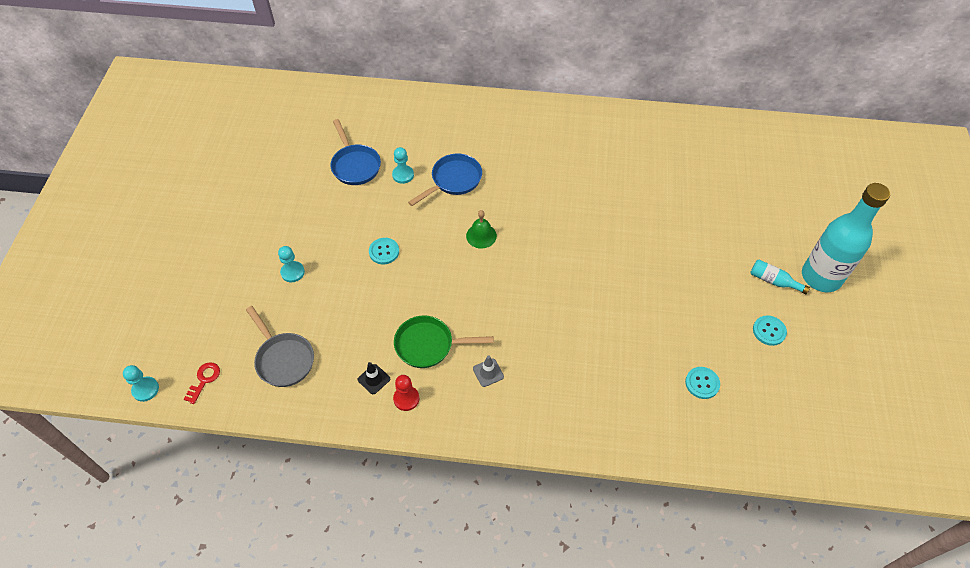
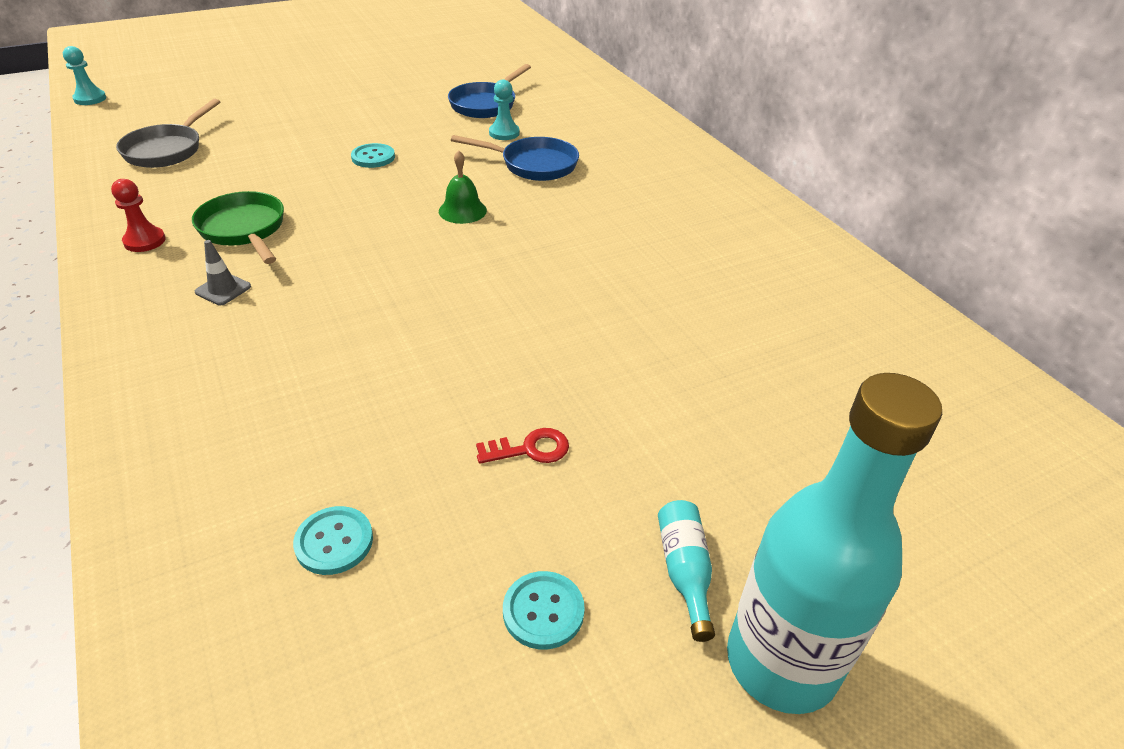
camera: 55 degrees right, 15 degrees down
red key [184,362,220,404] -> red key moved to [476,428,569,464]
turquoise pawn [278,246,305,282] -> none
black traffic cone [358,362,390,394] -> none

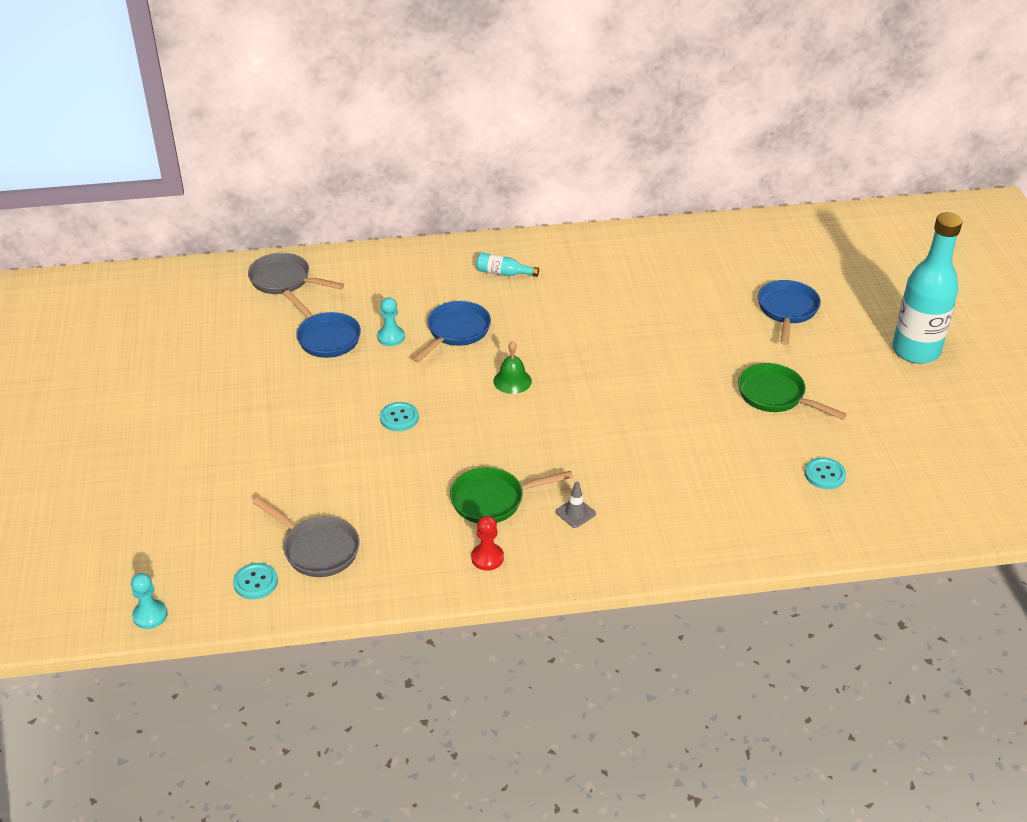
camera: 70 degrees left, 0 degrees up
red key [476,428,569,464] -> green pan [738,363,847,420]
turquoise button [503,571,585,650] -> turquoise button moved to [233,563,278,599]
turquoise bottle [658,500,715,642] -> turquoise bottle moved to [476,252,539,277]
none -> grey pan [248,253,344,294]
none -> blue pan [758,280,821,345]

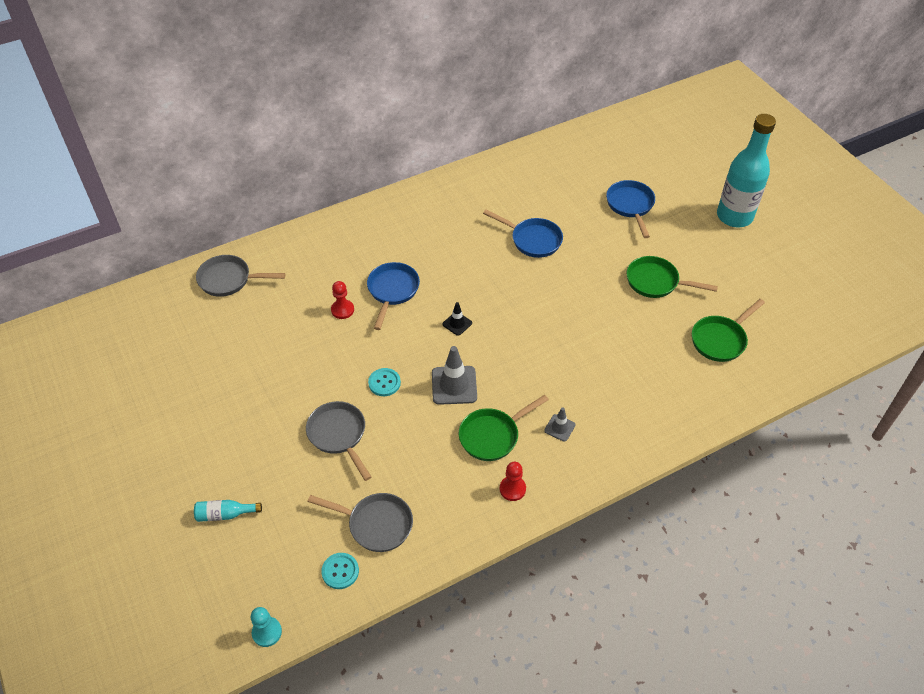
camera: 20 degrees left, 10 degrees up
blue pan [283,290,361,358] -> blue pan moved to [483,210,563,258]
turquoise pawn [377,297,405,346] -> red pawn [331,281,354,319]
turquoise bottle [476,252,539,277] -> turquoise bottle moved to [194,500,262,522]
green bell [493,341,532,394] -> black traffic cone [442,302,472,336]
turquoise button [805,457,846,489] -> green pan [692,299,765,362]
none -> grey pan [306,401,371,481]
none -> grey traffic cone [432,346,477,405]

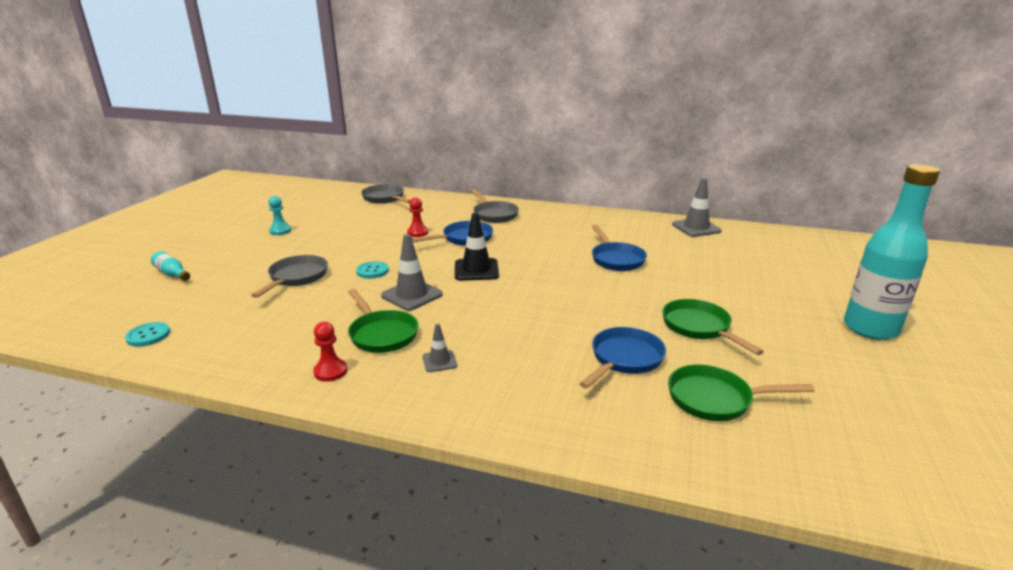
camera: 45 degrees right, 25 degrees down
turquoise pawn [251,607,282,647] -> turquoise pawn moved to [268,196,291,235]
grey pan [307,493,413,552] -> grey pan moved to [471,189,519,223]
black traffic cone [442,302,472,336] -> black traffic cone [455,213,499,281], size x1.82
green pan [459,395,549,461] -> green pan turned 135 degrees counterclockwise [348,289,418,353]
blue pan [606,180,655,238] -> blue pan moved to [579,327,666,389]
none -> grey traffic cone [672,178,722,237]

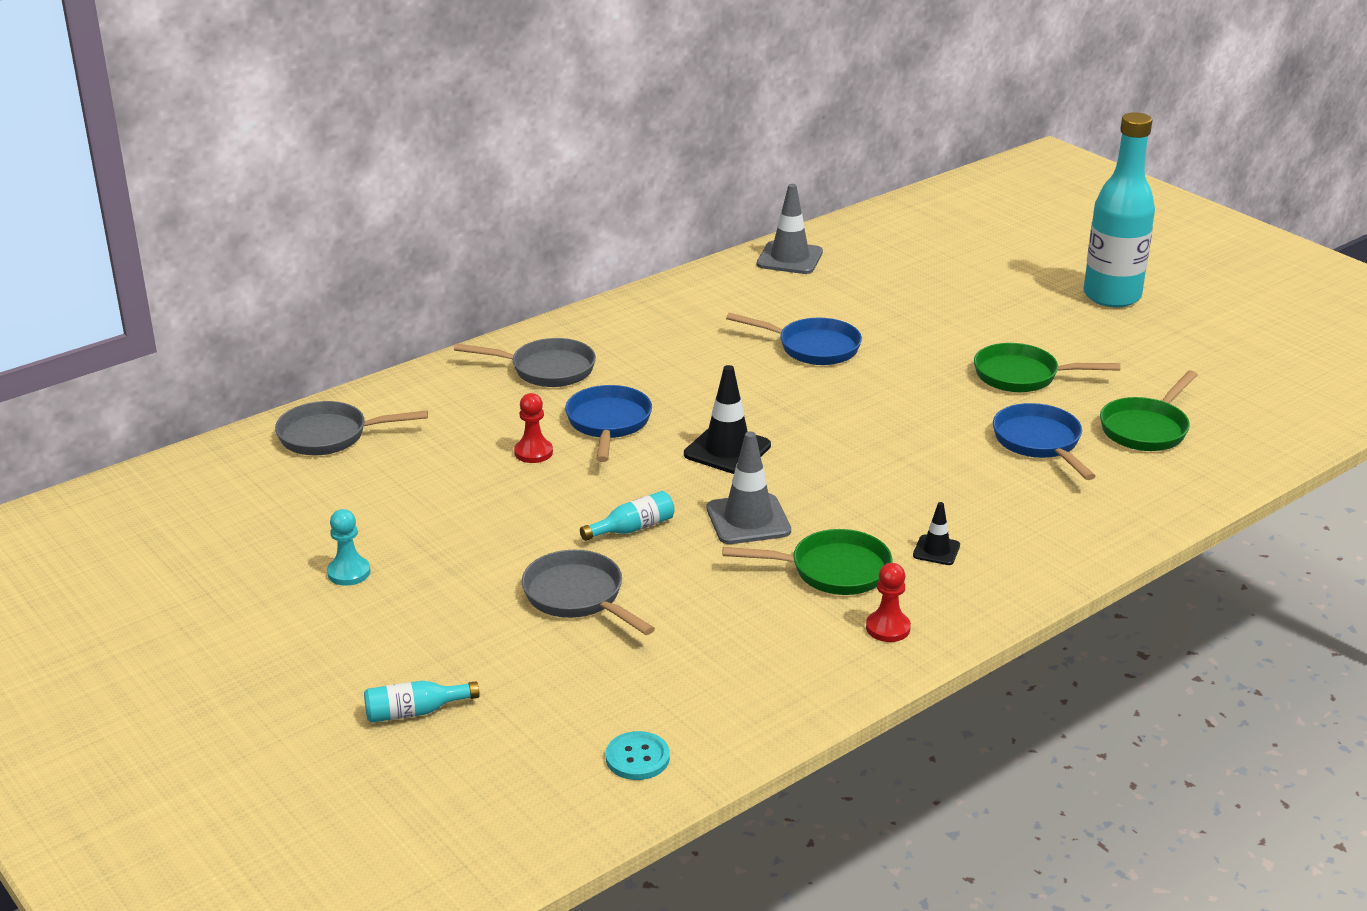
camera: 55 degrees left, 5 degrees up
turquoise button [356,261,389,279] -> turquoise bottle [580,491,675,541]
grey traffic cone [423,324,457,372] -> black traffic cone [913,502,960,565]

